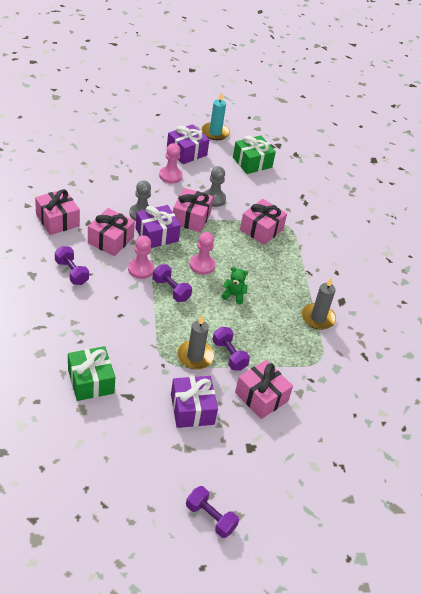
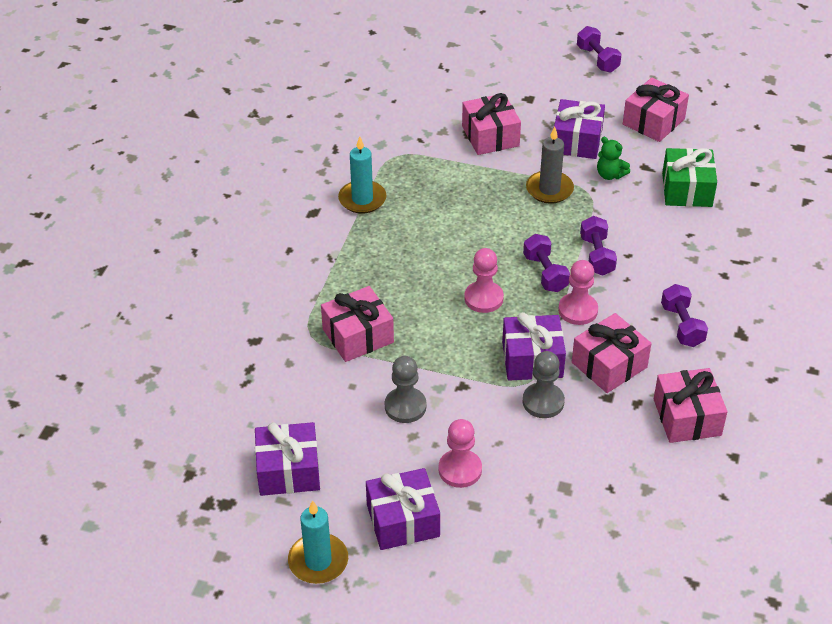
camera: 150 degrees left, 0 degrees up
pink gift [173,188,213,233] -> pink gift moved to [623,78,689,142]
purple dumbbell [213,327,250,371] -> purple dumbbell moved to [580,216,617,276]
green teddy bear [221,267,248,304] -> green teddy bear moved to [597,137,630,180]
green gift [233,135,276,174] -> purple gift [255,422,320,496]
grey candle [302,277,336,330] -> turquoise candle [338,136,386,214]

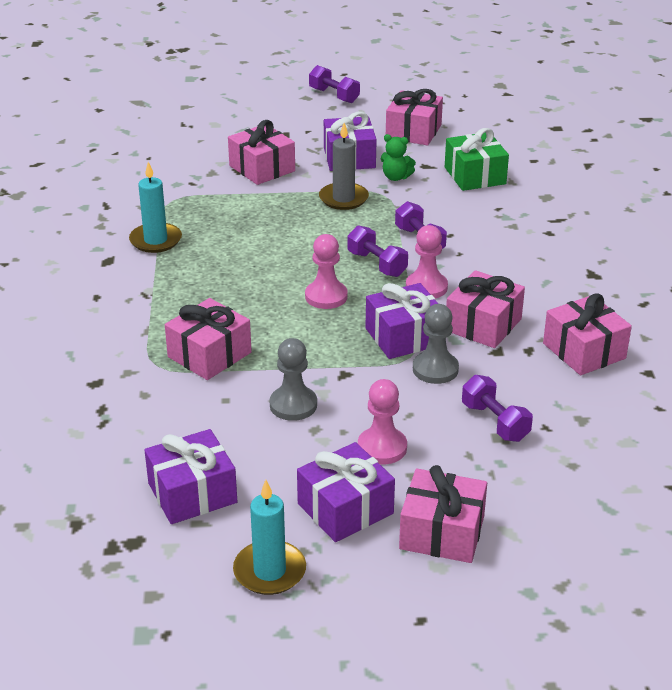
camera: 20 degrees left, 10 degrees down
purple dumbbell [661,284,708,347] -> purple dumbbell moved to [462,375,533,442]
none -> pink gift [399,465,487,563]

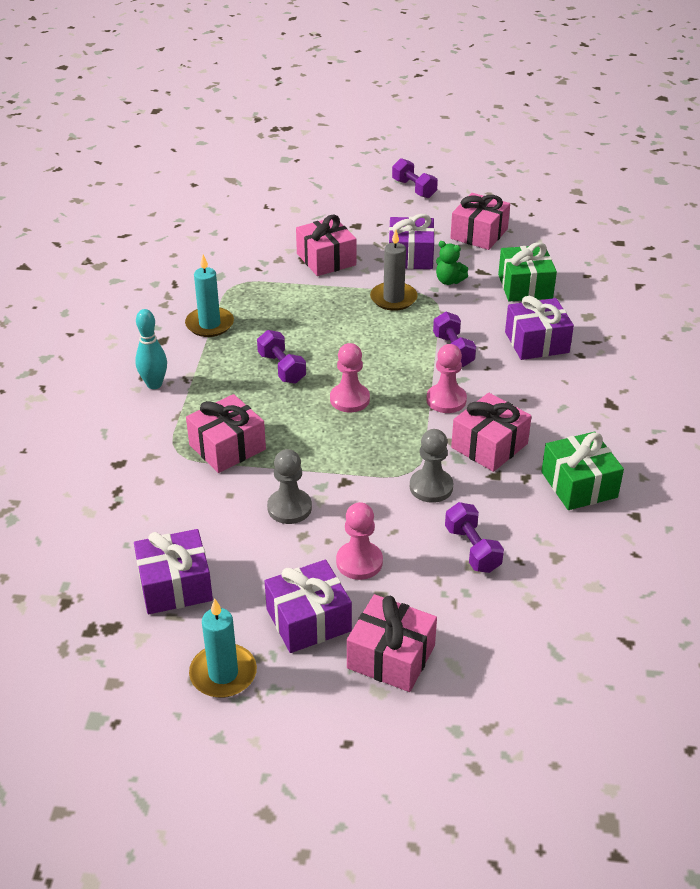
camera: 10 degrees right, 5 degrees up
purple dumbbell [347,225,408,277] -> purple dumbbell moved to [257,330,306,384]
purple gift [365,283,438,359] -> purple gift moved to [505,296,574,360]
pink gift [543,293,632,375] -> green gift [541,432,624,510]
none -> turquoise bowling pin [135,309,167,389]

